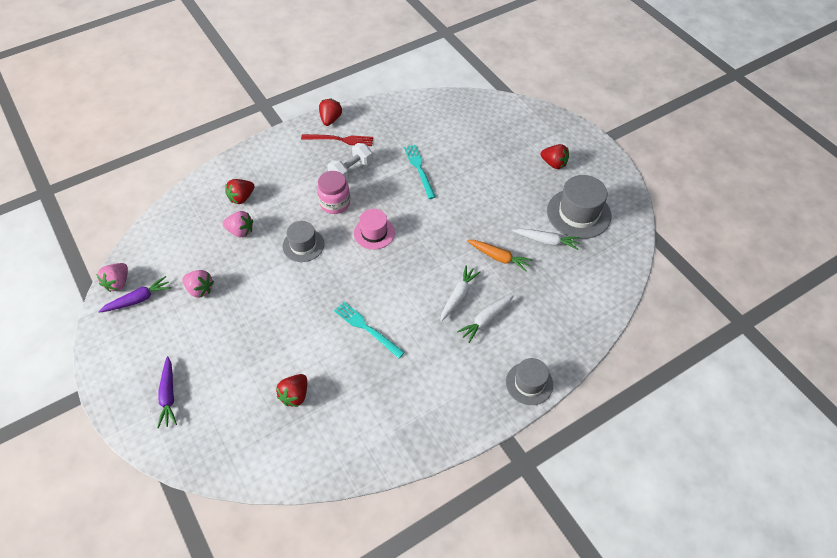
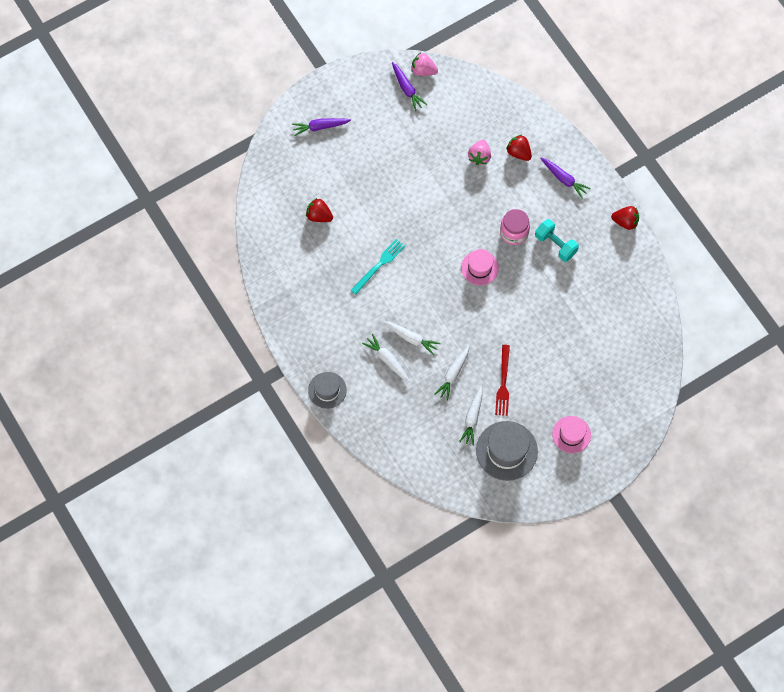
camera: 90 degrees right, 15 degrees up
pink strawberry [182,270,214,298] -> none
grey hat [282,221,324,262] -> none
red fork [301,134,373,146] -> red fork moved to [495,345,510,416]
white dumbbell [327,143,373,180] -> turquoise dumbbell [535,219,579,262]
turquoise fork [404,145,436,199] -> none
orange carrot [467,240,532,272] -> white carrot [435,345,469,401]
red strawberry [540,144,569,169] -> pink hat [552,416,591,453]
none -> purple carrot [540,158,591,198]

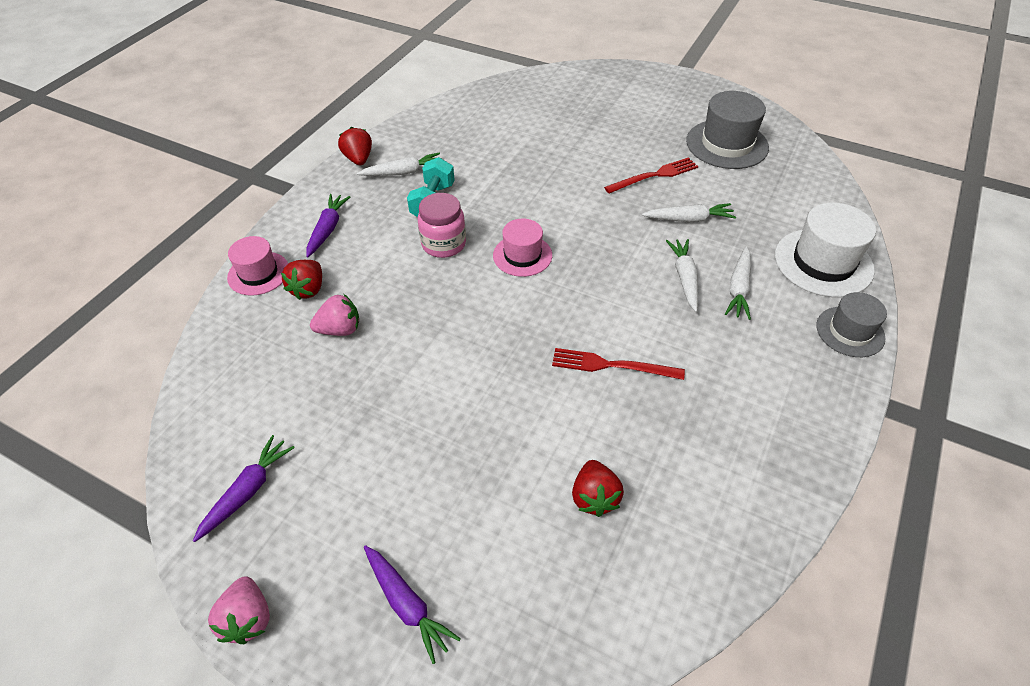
camera: 120 degrees left, 20 degrees down
turquoise fork [351,239,405,295] -> red fork [552,348,685,380]
pink strawberry [411,53,438,76] -> pink strawberry moved to [208,576,270,644]
white carrot [459,386,483,445] -> white carrot moved to [357,153,442,176]
pink hat [552,416,591,453] -> pink hat moved to [227,236,288,296]
none -> white hat [775,203,876,297]

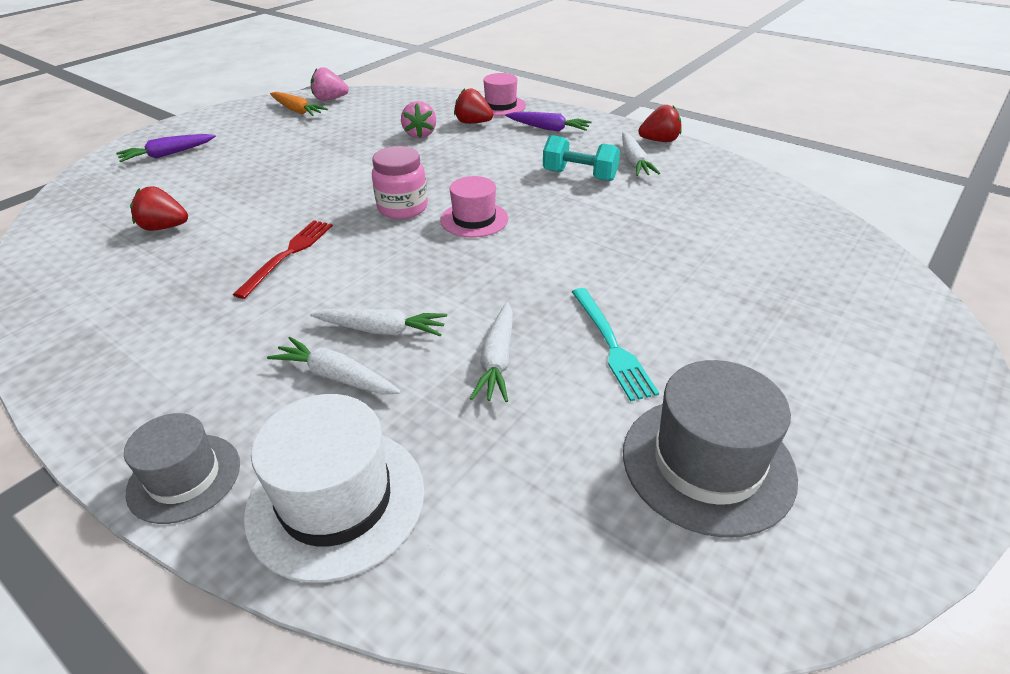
camera: 100 degrees right, 10 degrees down
purple carrot [193,435,295,542] -> orange carrot [270,92,328,116]
pink strawberry [208,576,270,644] -> pink strawberry moved to [311,67,349,101]
pink jar [418,193,466,258] -> pink jar moved to [372,146,428,219]
red fork [604,157,698,193] -> turquoise fork [572,288,659,401]

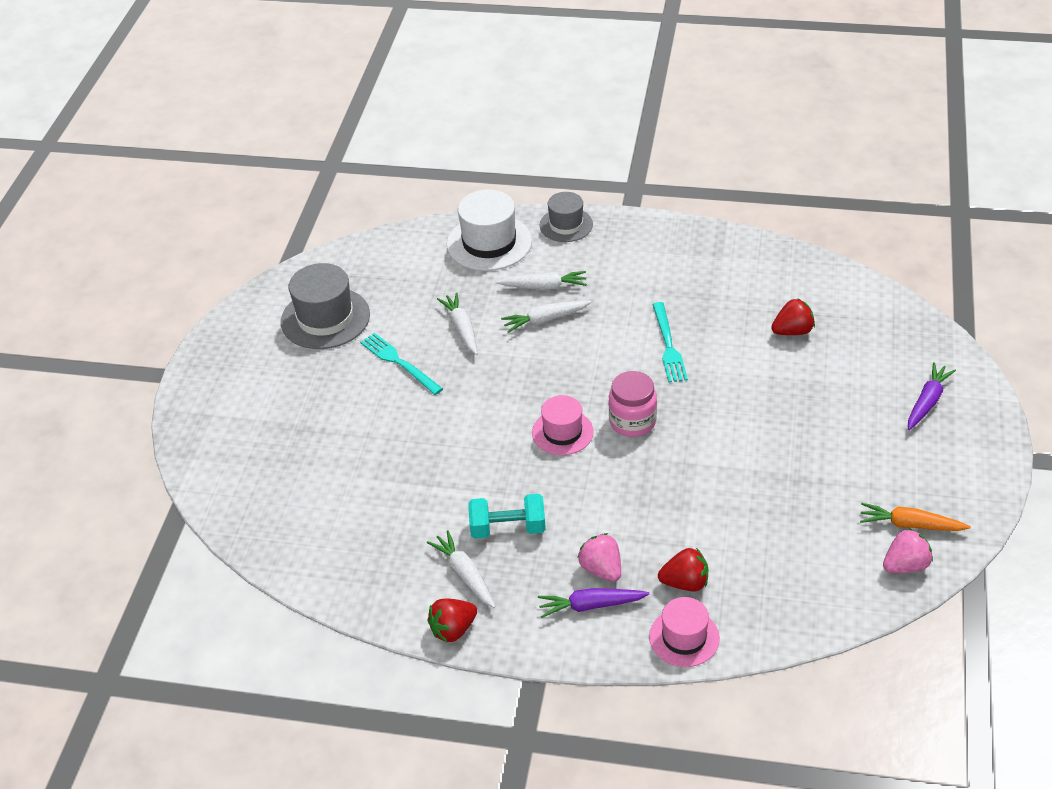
camera: 155 degrees right, 5 degrees up
red fork [233,220,333,299] -> turquoise fork [652,302,688,382]
pink strawberry [401,101,436,138] -> pink strawberry moved to [578,533,621,582]

